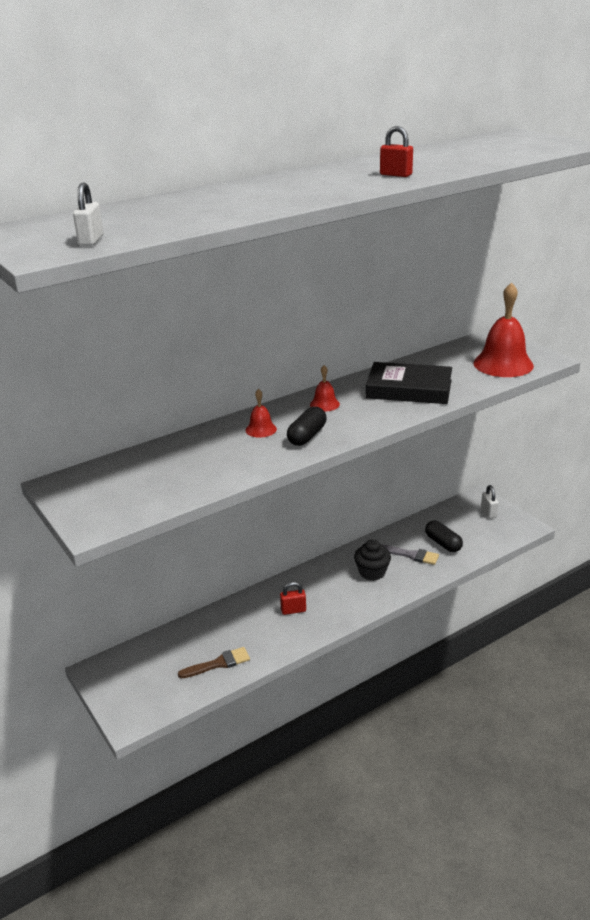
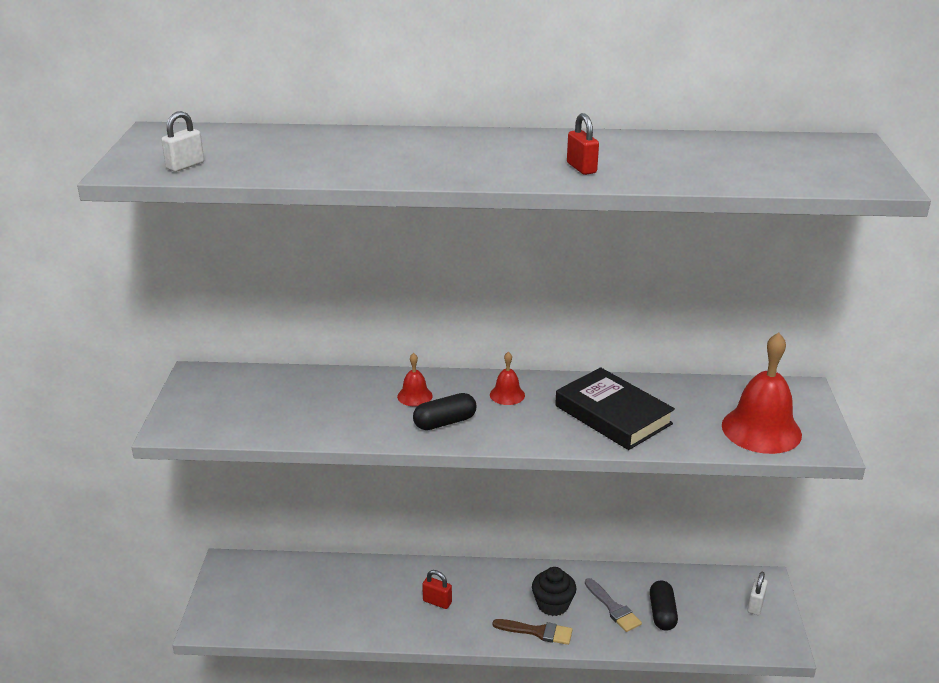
camera: 35 degrees right, 0 degrees up
brown brush [178,647,250,679] -> brown brush moved to [492,619,573,645]

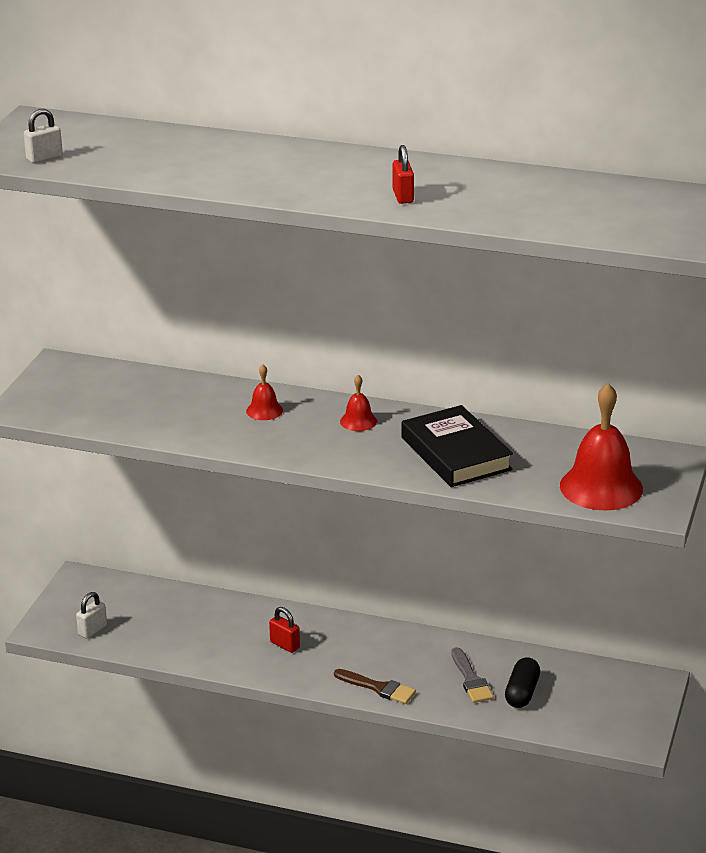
camera: 15 degrees right, 0 degrees up
black capsule [413,393,476,430] -> none
black cupcake [532,567,577,616] -> none
white padlock [747,572,768,615] -> white padlock moved to [76,592,107,638]

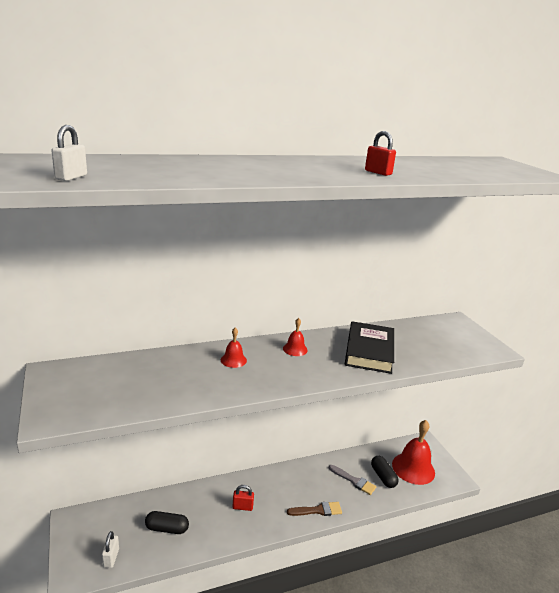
camera: 40 degrees left, 5 degrees down
black book [402,405,513,487] -> black book turned 75 degrees clockwise [345,321,394,374]
red bell [560,383,643,511] -> red bell moved to [392,420,435,485]
none -> black capsule [145,511,189,534]

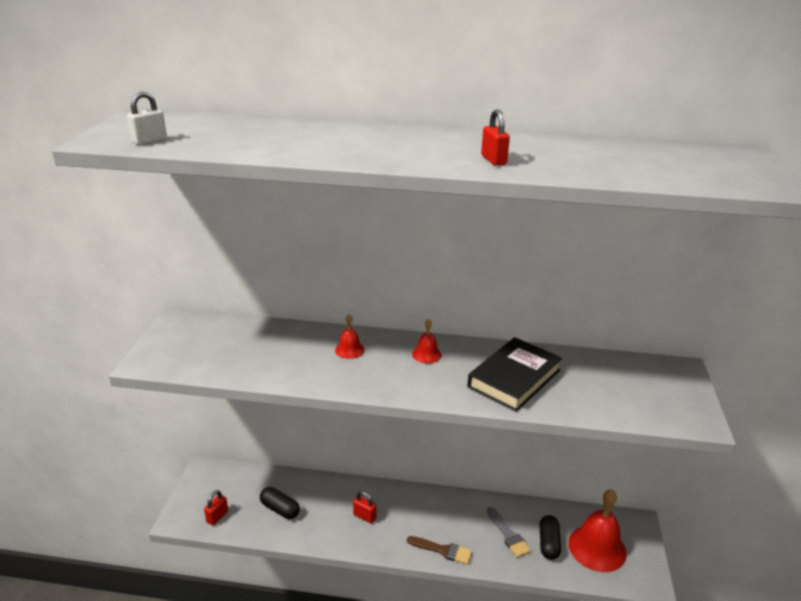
camera: 30 degrees right, 5 degrees up
white padlock [102,531,119,568] -> red padlock [204,490,228,525]

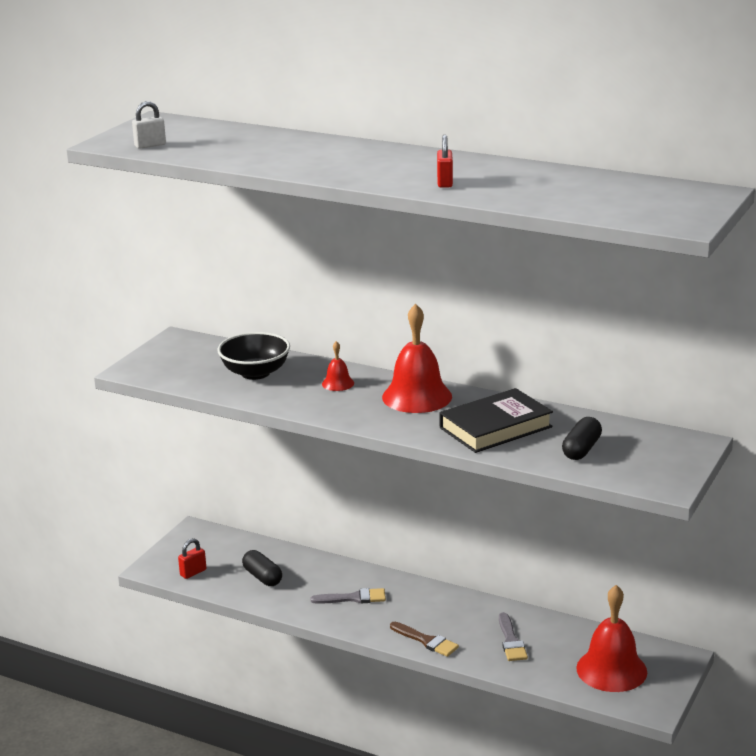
camera: 20 degrees right, 5 degrees down
red padlock [353,491,377,523] -> grey brush [311,588,386,604]
red bell [412,319,442,364] -> red bell [382,304,452,413], size x2.11
black capsule [540,515,561,560] -> black capsule moved to [562,417,602,460]
none -> black bowl [218,332,290,380]

